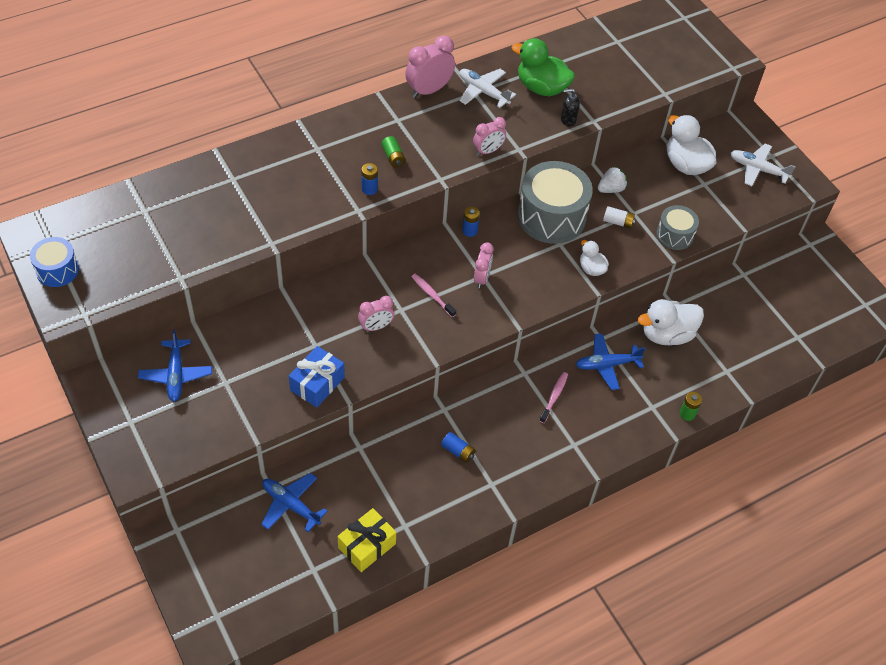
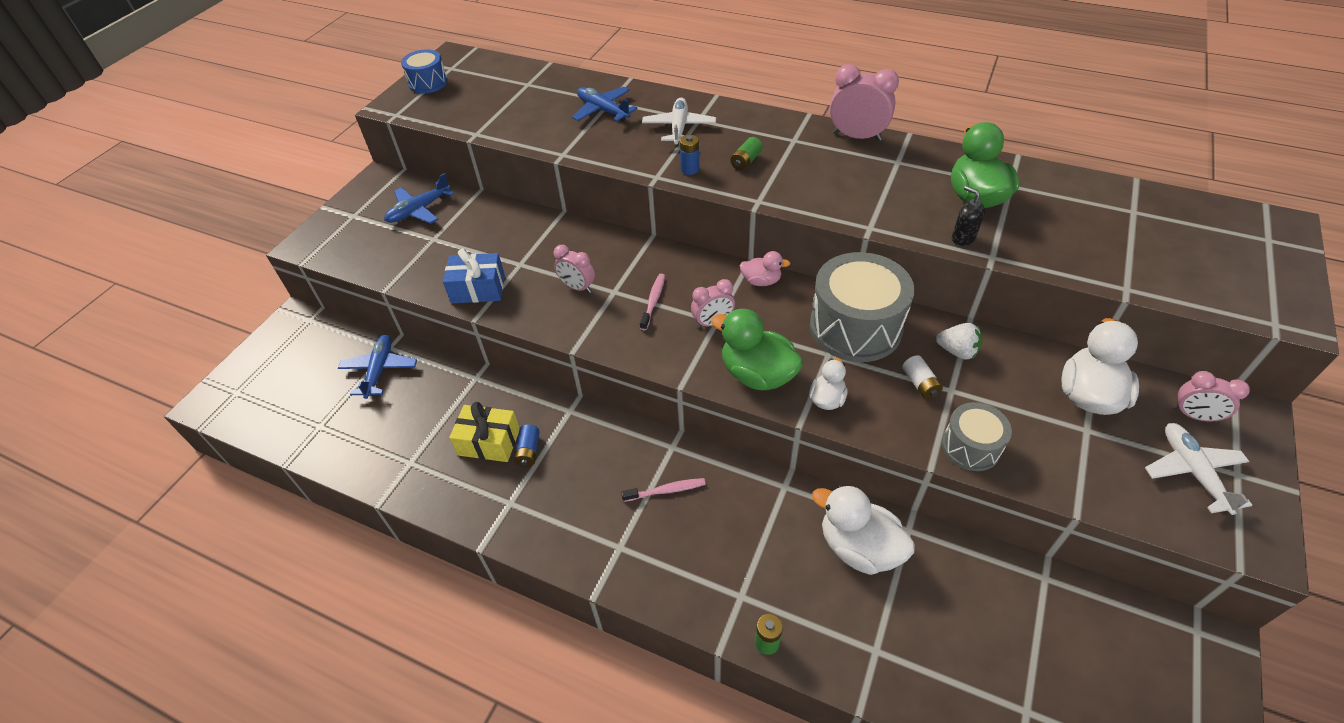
camera: 60 degrees right, 5 degrees down
yellow gift [338,508,396,572] -> yellow gift moved to [449,402,520,462]
white plane [459,69,516,108] -> white plane moved to [642,98,716,145]
blue battery [462,207,480,237] -> pink duck [740,251,791,286]
pink clock [473,117,506,156] -> pink clock moved to [1173,371,1250,422]
blue plane [576,333,646,390] -> blue plane moved to [572,87,638,121]
none -> green duck [711,309,803,390]

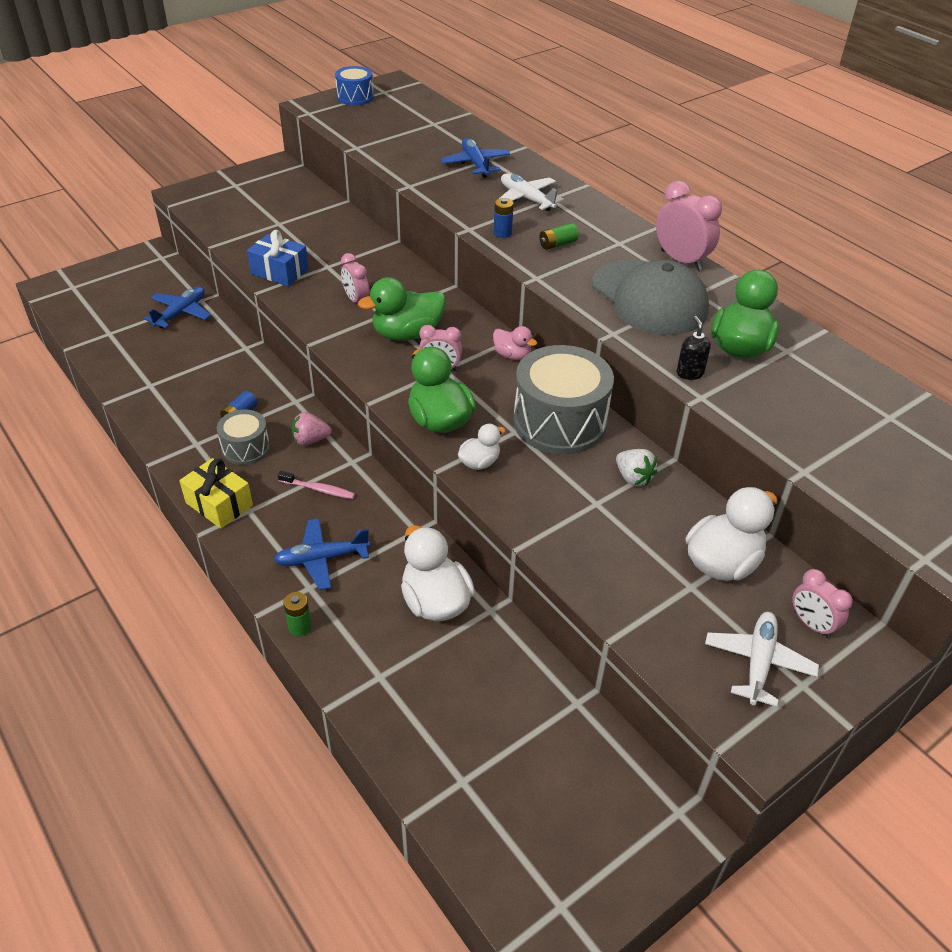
camera: 25 degrees right, 5 degrees down
blue plane [384,173,454,224] -> blue plane moved to [274,519,370,590]
yellow gift [449,402,520,462] -> yellow gift moved to [179,458,253,528]
pink toothbrush [640,274,665,331] -> green duck [358,277,445,341]
white plane [642,98,716,145] -> white plane turned 75 degrees counterclockwise [499,173,564,211]
white battery [902,355,943,399] -> none
grey drum [942,402,1012,471] -> grey drum moved to [217,410,270,465]
none -> pink strawberry [291,412,332,446]
none -> grey cap [592,259,709,335]

